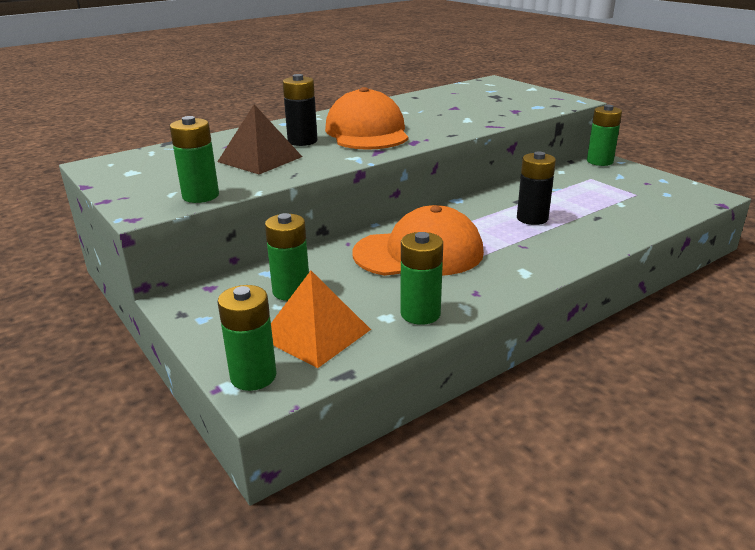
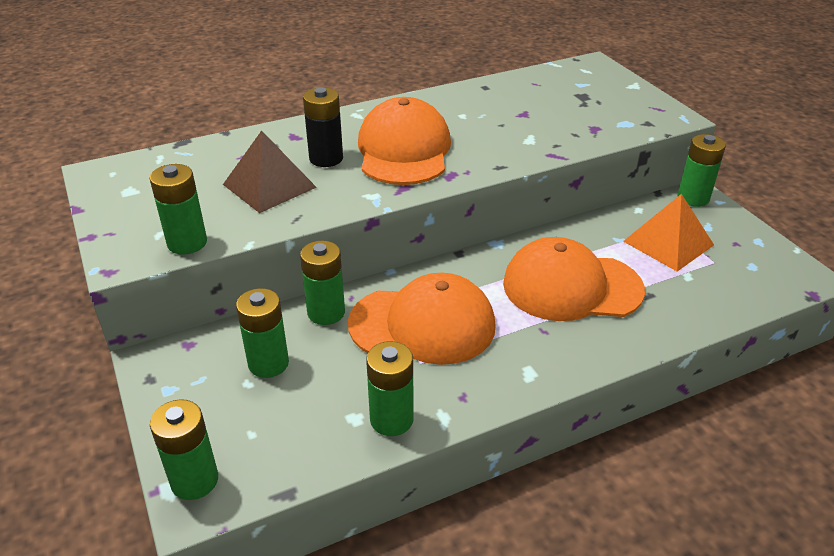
camera: 10 degrees right, 10 degrees up
orange pyramid [271,271,371,368] -> orange pyramid moved to [623,194,714,271]
black battery [517,151,556,225] -> orange cap [503,237,645,321]
none -> green battery [300,241,345,325]

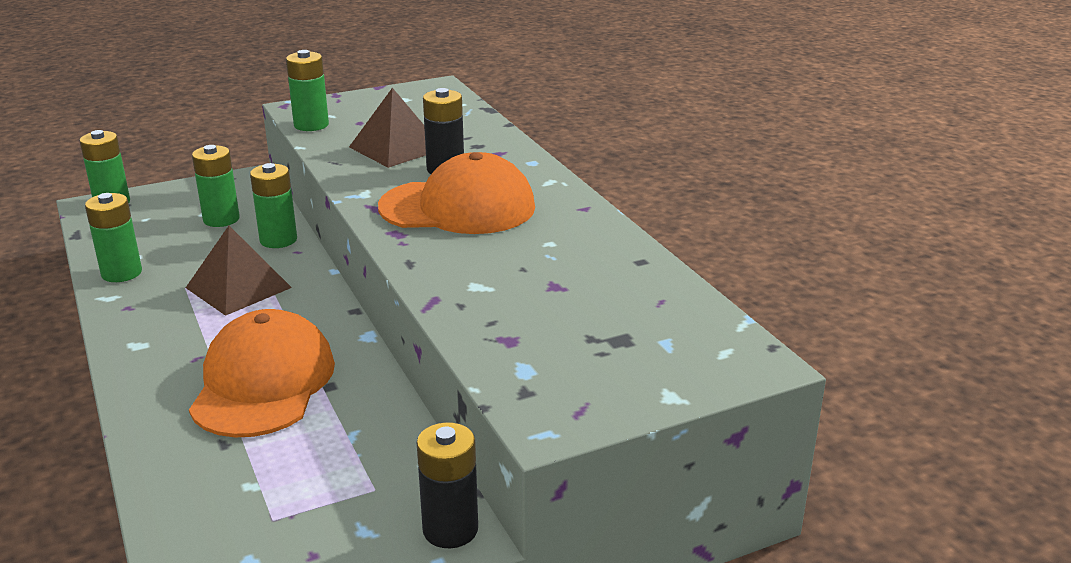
camera: 90 degrees right, 10 degrees down
orange cap [348,273,496,365] -> brown pyramid [186,226,292,316]
orange pyramid [623,194,714,271] -> none
green battery [678,134,726,207] -> black battery [417,422,478,548]

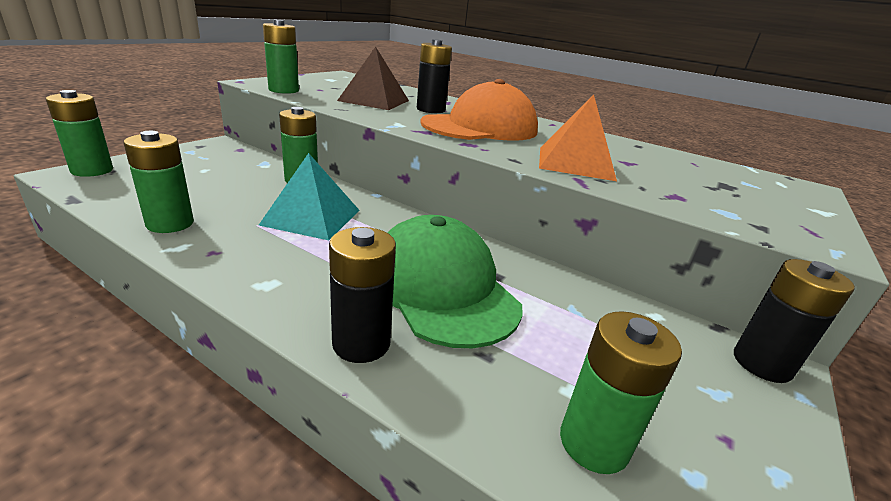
camera: 35 degrees left, 0 degrees up
brown pyramid [186,226,292,316] -> turquoise pyramid [259,153,360,240]
orange cap [189,309,335,437] -> green cap [387,215,522,348]
green battery [192,145,240,227] -> green battery moved to [560,311,682,474]
none -> black battery [329,227,396,363]
none -> orange pyramid [539,94,617,181]

